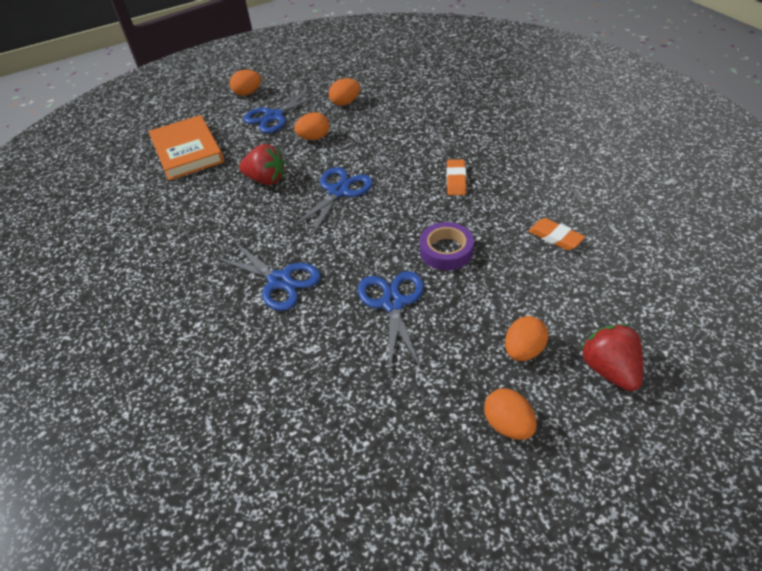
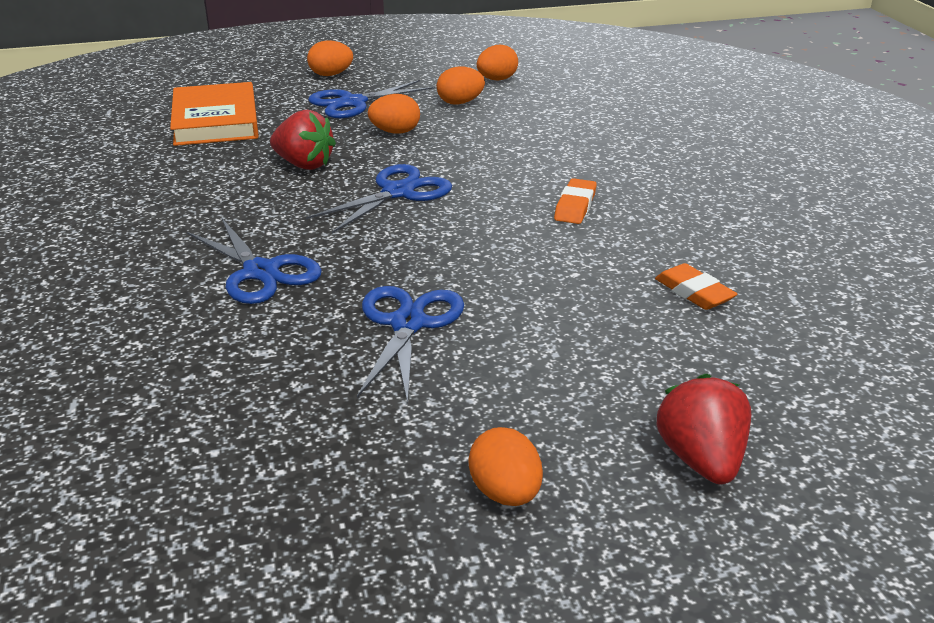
camera: 10 degrees right, 15 degrees down
purple tape [420,222,474,270] -> none
orange egg [505,316,548,361] -> orange egg moved to [477,44,518,81]

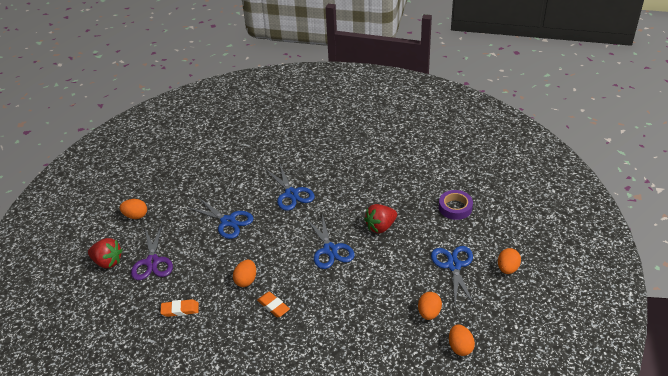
camera: 120 degrees right, 10 degrees up
orange book [170,82,259,146] -> purple tape [439,190,473,220]
blue scissors [187,218,322,304] -> blue scissors turned 105 degrees counterclockwise [265,164,315,211]
orange egg [368,94,420,134] -> orange egg moved to [233,260,256,287]
none -> purple scissors [131,224,173,280]

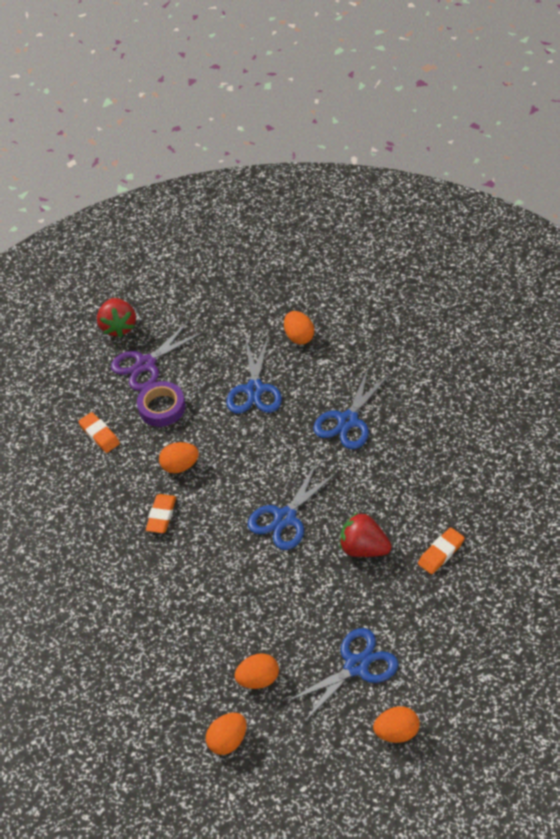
camera: 60 degrees right, 10 degrees up
orange egg [120,199,147,219] -> orange egg moved to [284,311,314,344]
purple tape [439,190,473,220] -> purple tape moved to [137,381,185,427]
none -> orange eraser [418,527,465,574]

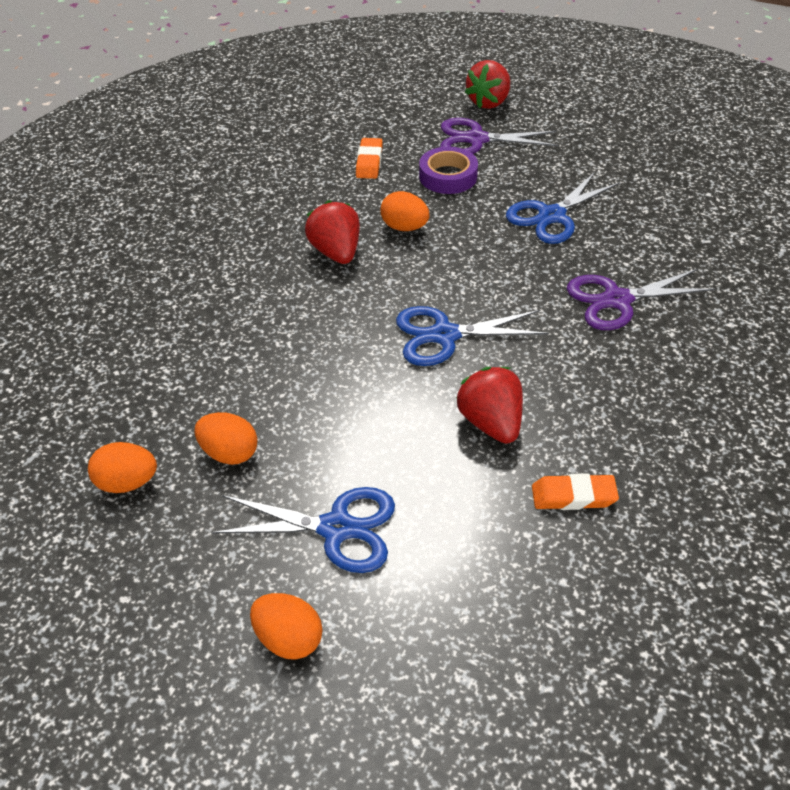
camera: 40 degrees right, 5 degrees down
orange eraser [146,494,176,533] -> red strawberry [305,200,360,264]
orange egg [284,311,314,344] -> none
blue scissors [313,366,390,449] -> purple scissors [567,269,715,330]

